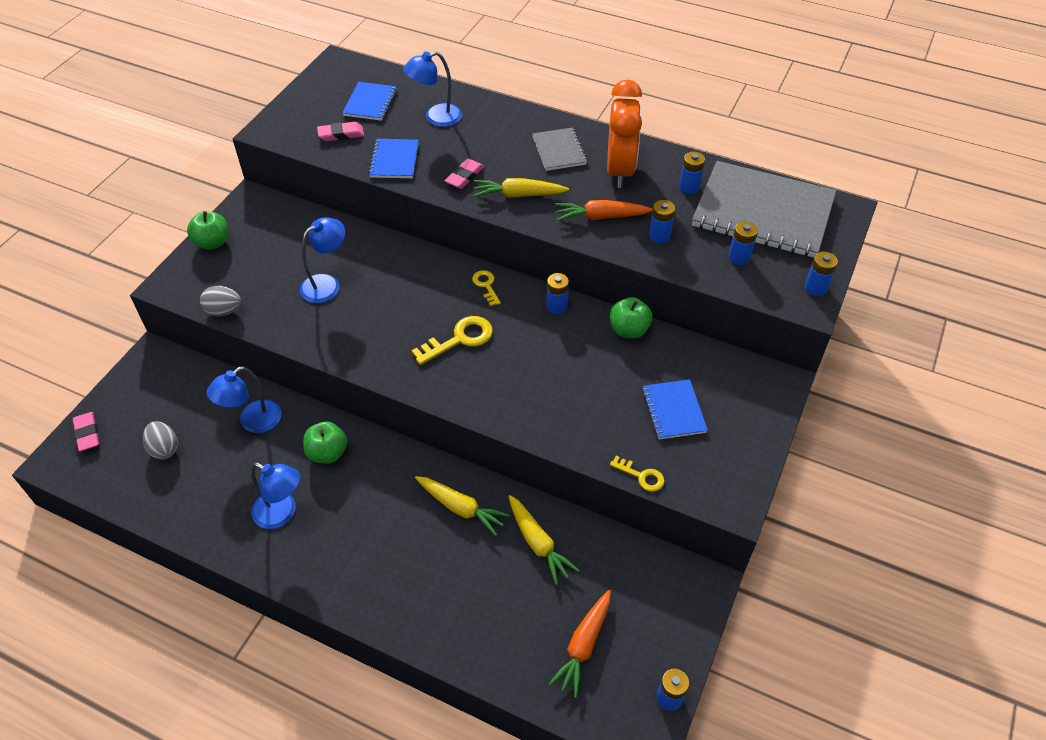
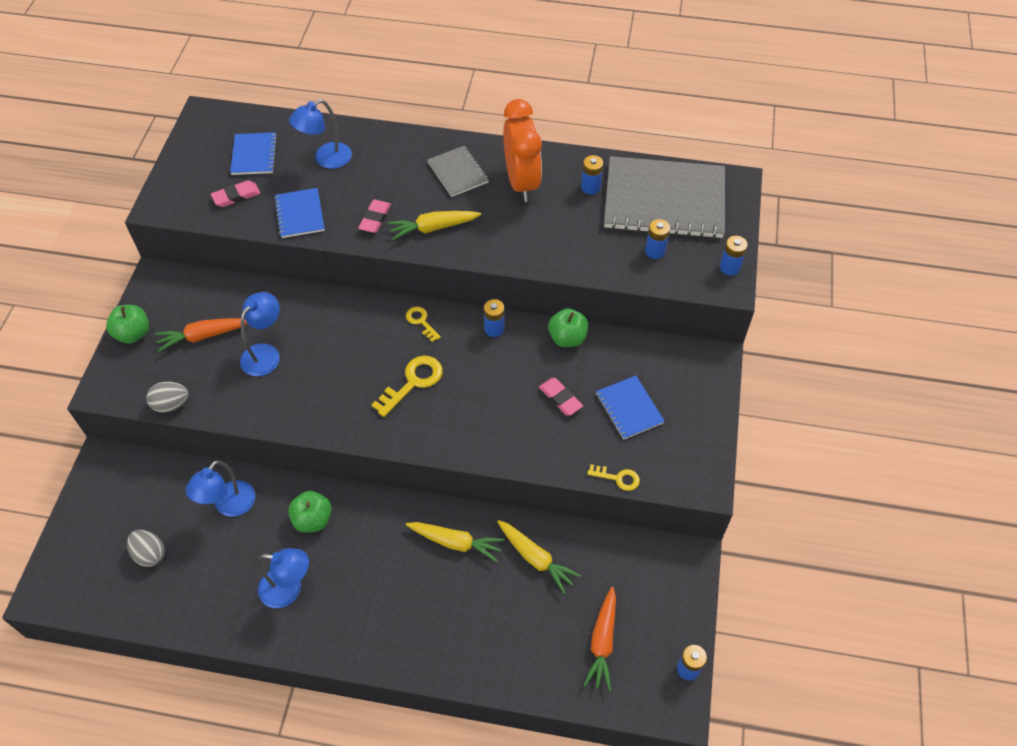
camera: 15 degrees left, 5 degrees up
pink eraser [73,412,99,451] -> pink eraser moved to [539,378,583,415]
orange carrot [555,200,653,221] -> orange carrot moved to [155,318,247,352]
blue battery [649,200,675,243] -> none

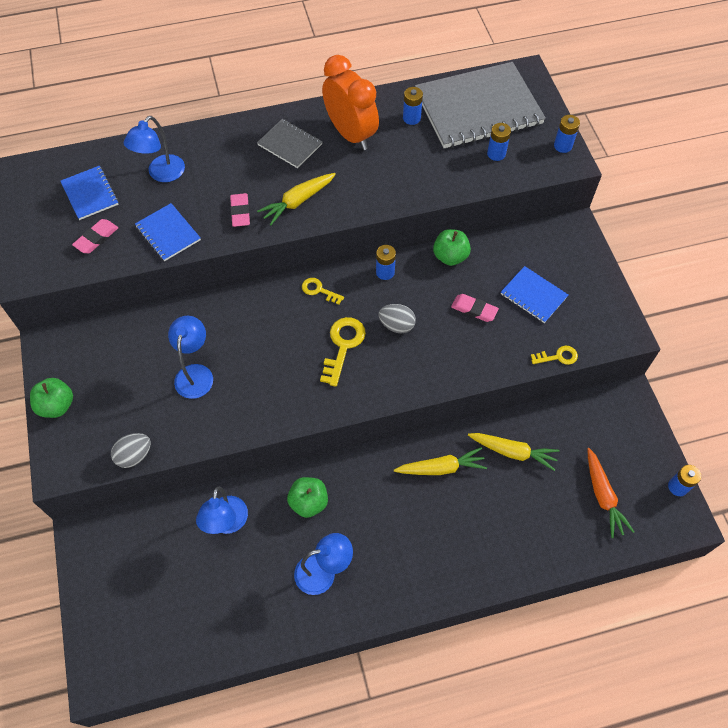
camera: 25 degrees left, 5 degrees up
grey egg [127,530,165,567] -> grey egg moved to [378,304,416,333]
orange carrot [155,318,247,352] -> none

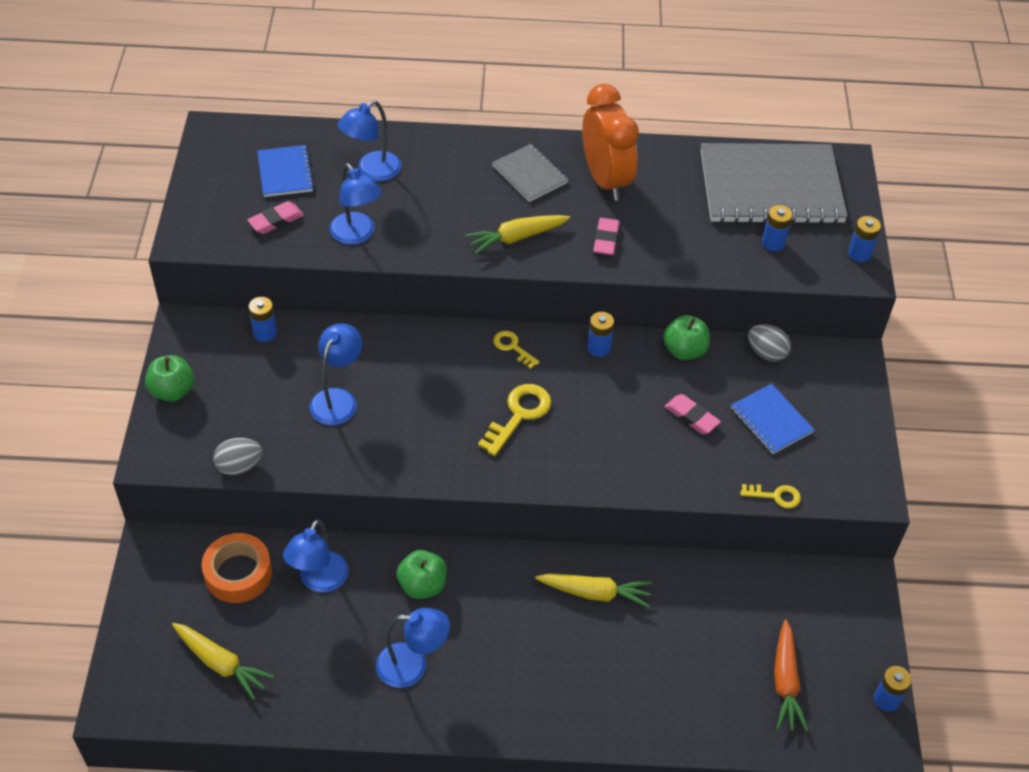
camera: 15 degrees right, 10 degrees down
blue notebook [135,203,201,261] -> blue lamp [329,163,382,245]
pink eraser [230,193,250,227] -> pink eraser moved to [593,218,620,255]
grey egg [378,304,416,333] -> grey egg moved to [748,324,791,362]
blue battery [403,87,423,125] -> blue battery moved to [249,297,277,342]
yellow carrot [468,433,559,471] -> yellow carrot moved to [172,623,274,700]
none -> orange tape [202,533,272,603]

